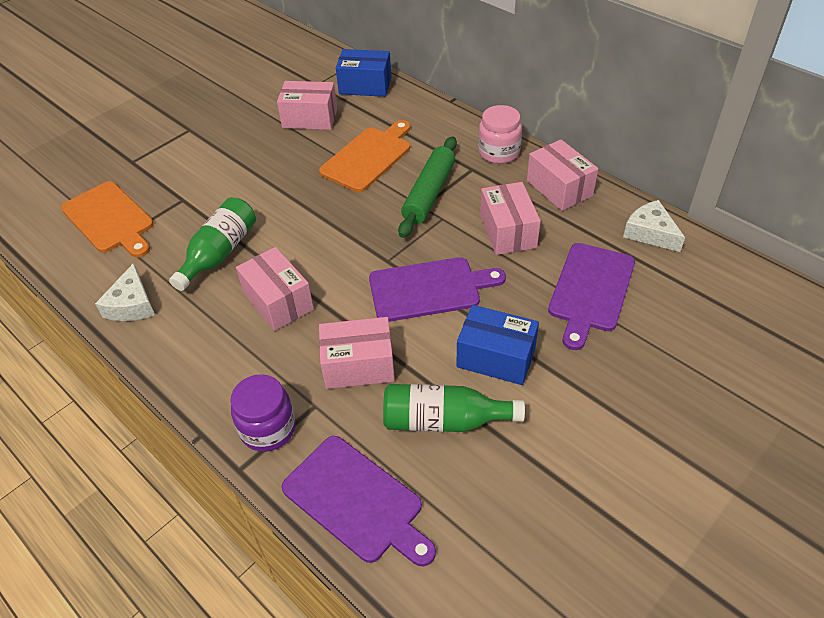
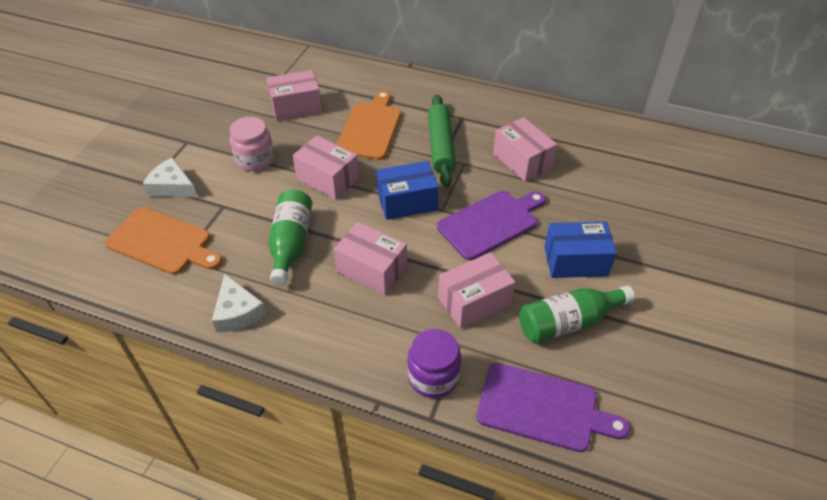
camera: 25 degrees left, 0 degrees up
blue box [336,49,391,97] -> blue box moved to [376,161,439,220]
pink jar [478,105,522,164] -> pink jar moved to [230,117,274,171]
pink box [527,139,598,211] -> pink box moved to [292,135,359,200]
purple cutting board [548,243,635,350] -> none
white cheese [623,200,685,252] -> white cheese moved to [143,157,197,197]

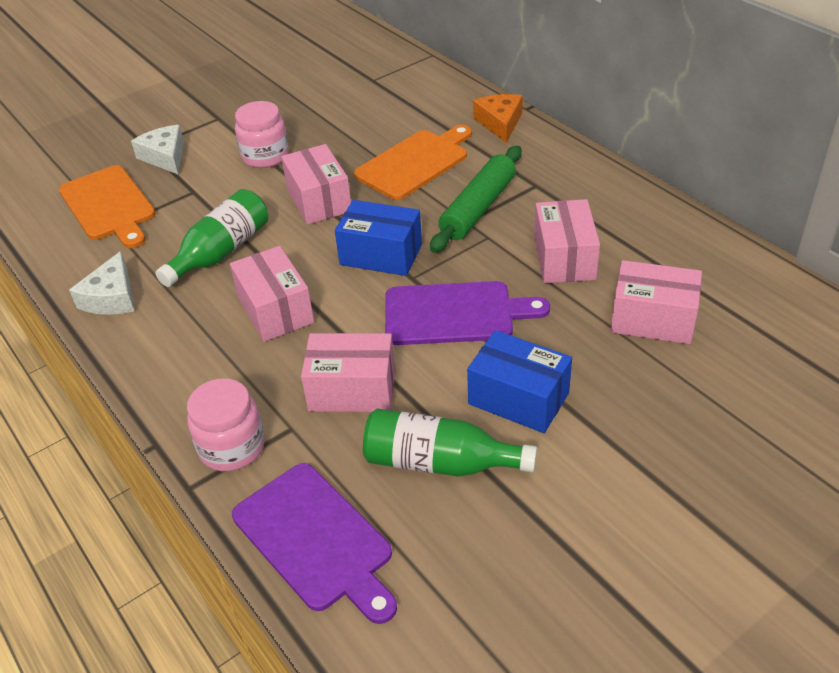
camera: 35 degrees right, 5 degrees down
pink box [266,70,322,121] -> pink box moved to [610,260,702,344]
purple jar [407,329,461,398] -> pink jar [187,378,265,472]
none -> orange cheese [473,94,523,143]

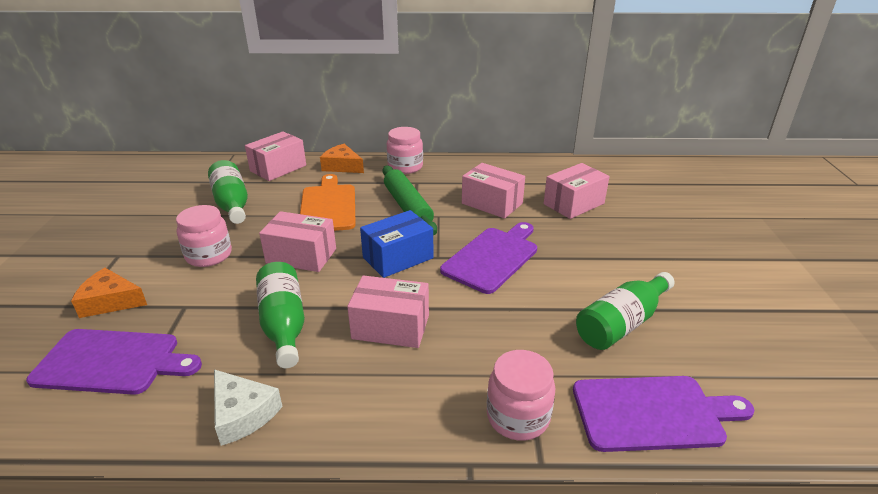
camera: 55 degrees left, 10 degrees down
orange cutting board [59,165,156,248] -> purple cutting board [26,329,202,395]
white cheese [131,125,184,174] -> orange cheese [71,268,147,318]
pink box [301,333,395,412] -> pink box moved to [245,131,306,181]
blue box [467,330,572,433] -> none
none -> green bottle [208,160,248,224]
none -> pink jar [387,127,423,174]

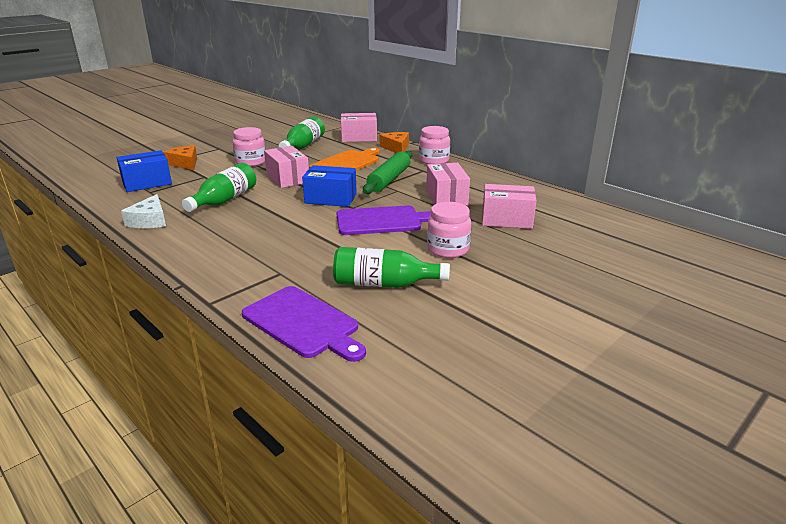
camera: 45 degrees right, 5 degrees down
purple cutting board [26,329,202,395] -> blue box [117,150,172,192]
pink box [347,275,429,348] -> none
pink jar [487,350,555,441] -> pink jar moved to [427,202,471,258]

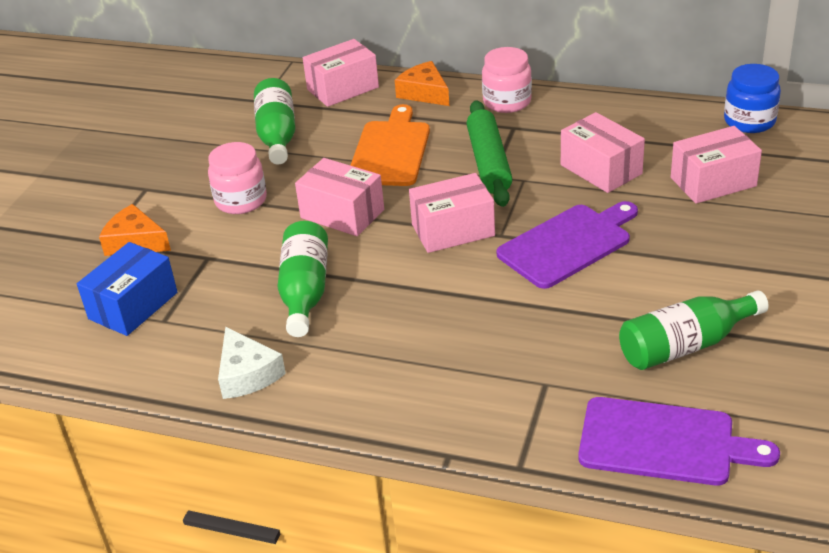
camera: 25 degrees left, 10 degrees up
blue box [302,165,357,207] -> pink box [409,173,495,253]
pink jar [427,202,471,258] -> none
none -> blue jar [724,64,781,133]

